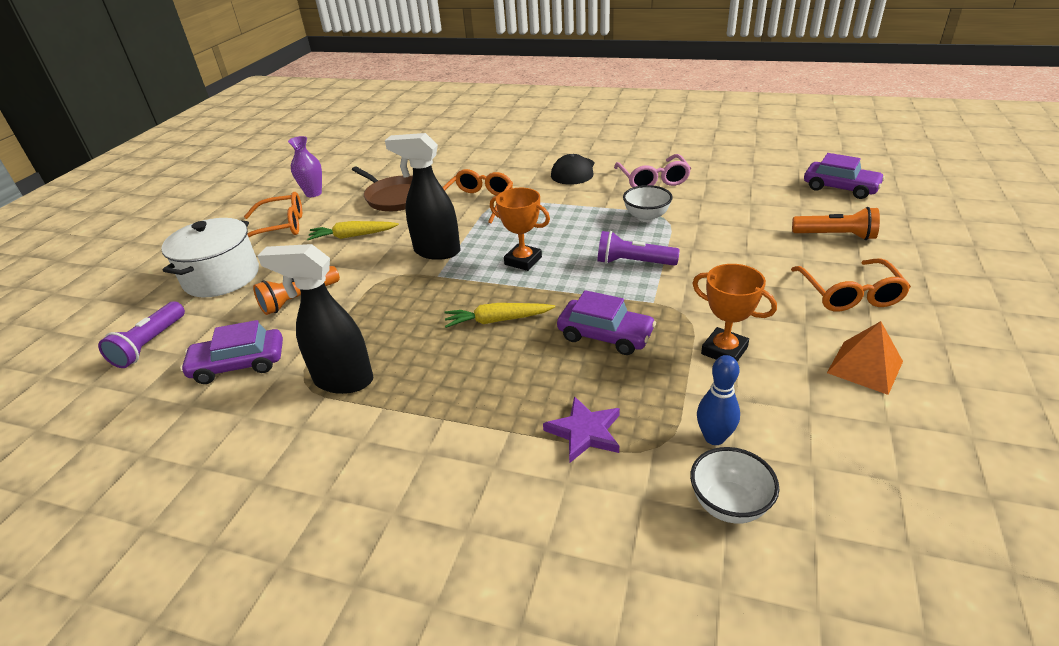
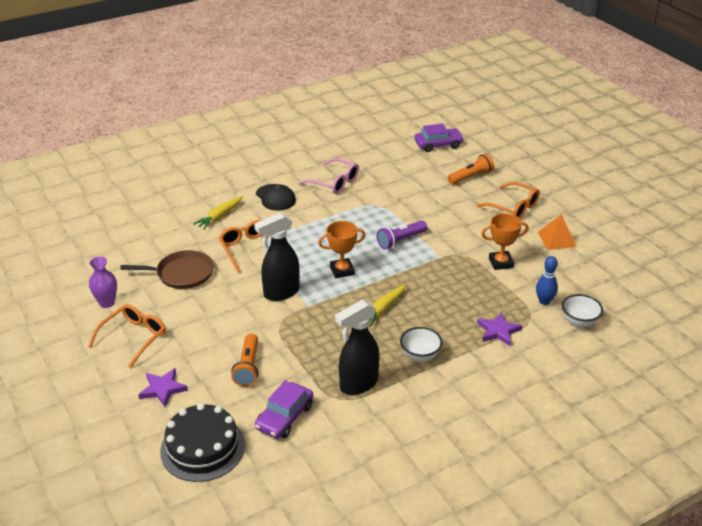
camera: 50 degrees left, 0 degrees up
purple flashlight [98,301,185,368] -> black cake [160,403,245,482]
white pot [161,218,259,297] -> purple star [138,368,188,407]
yellow carrot [307,221,399,240] -> yellow carrot moved to [193,196,243,229]
purple car [557,290,656,355] -> none
white bowl [623,185,673,222] -> white bowl moved to [400,327,443,362]

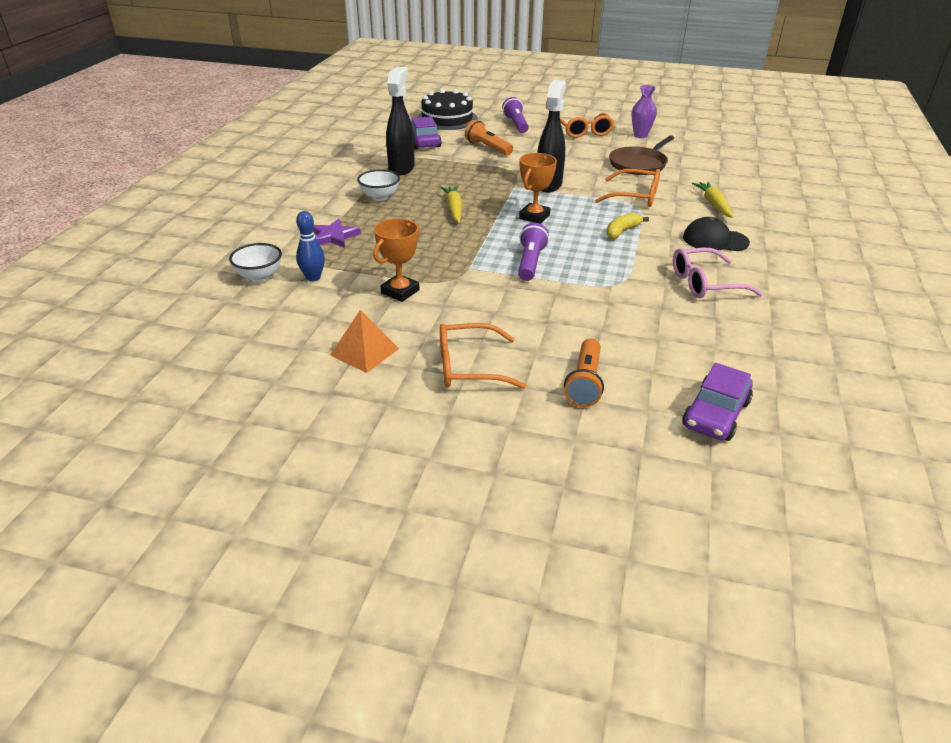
camera: 135 degrees right, 0 degrees up
purple star [138,368,188,407] -> purple flashlight [502,97,529,133]
none -> yellow banana [606,213,649,239]

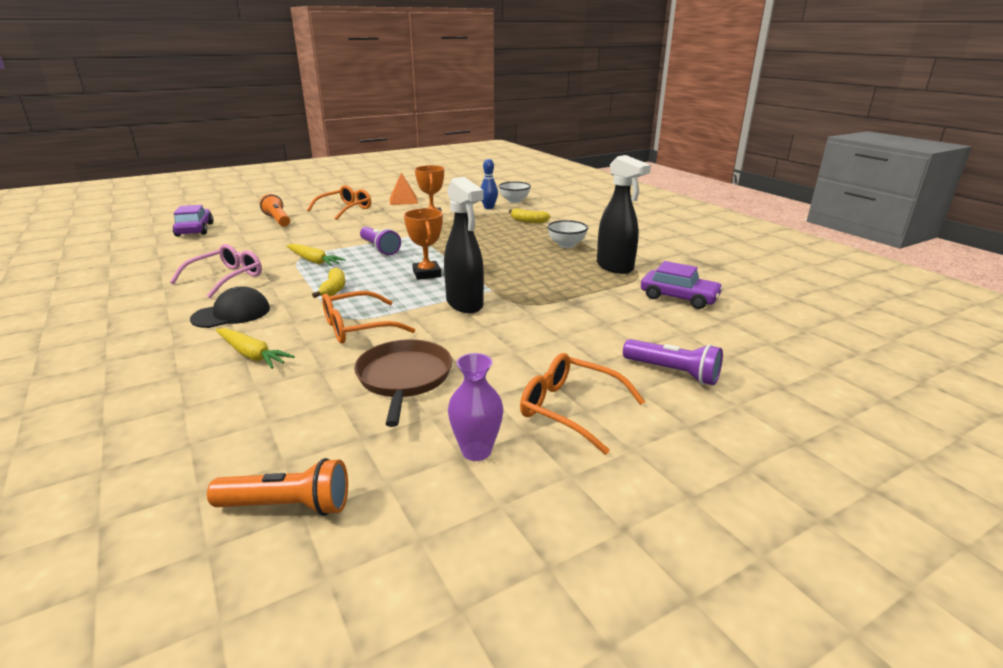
camera: 135 degrees right, 10 degrees down
purple star [313,219,361,248] -> yellow banana [509,209,551,223]
black cake [417,89,478,130] -> none
yellow carrot [440,186,462,223] -> yellow carrot moved to [286,244,346,266]
orange flashlight [465,120,513,156] -> orange flashlight moved to [207,458,348,516]

